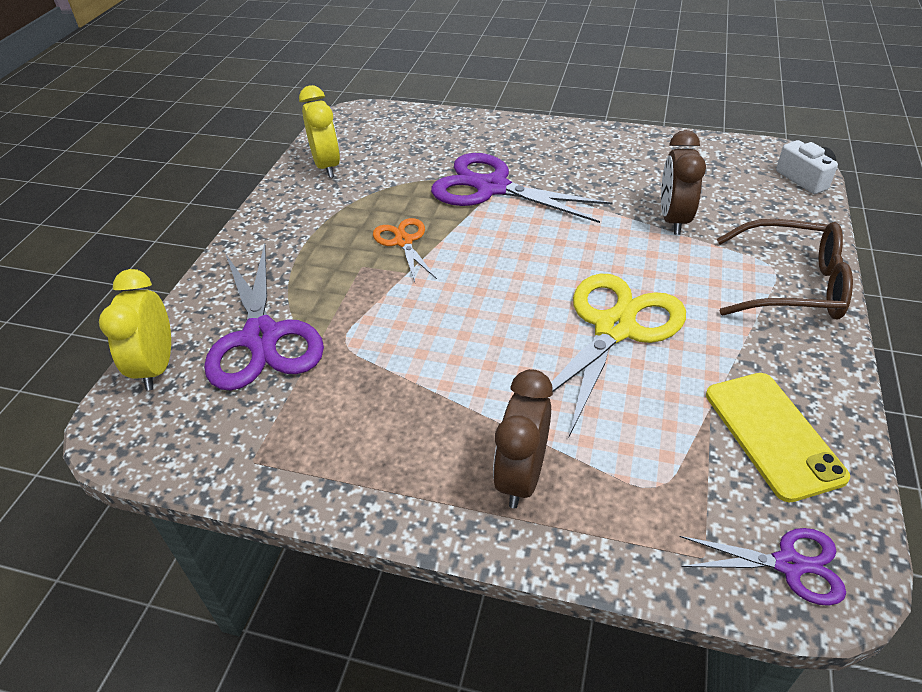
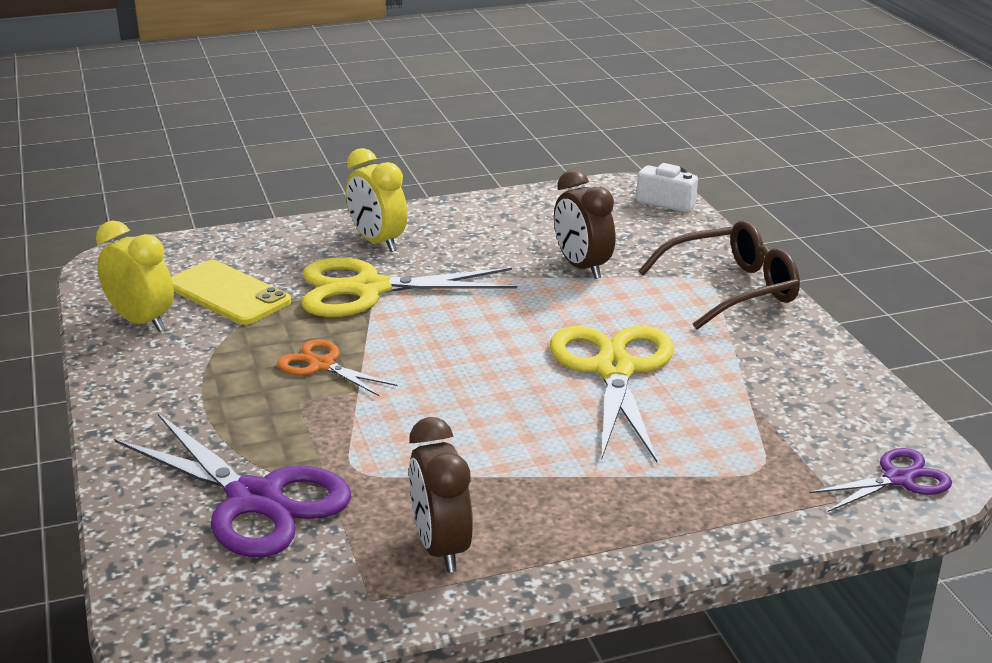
camera: 35 degrees left, 15 degrees down
yellow clock [99,269,171,391] -> yellow clock moved to [346,148,407,252]
purple scissors [431,153,612,223] -> yellow scissors [302,257,517,317]
brown clock [493,369,553,508] -> brown clock moved to [409,417,473,573]
yellow phone [706,373,850,502] -> yellow phone moved to [171,260,291,325]

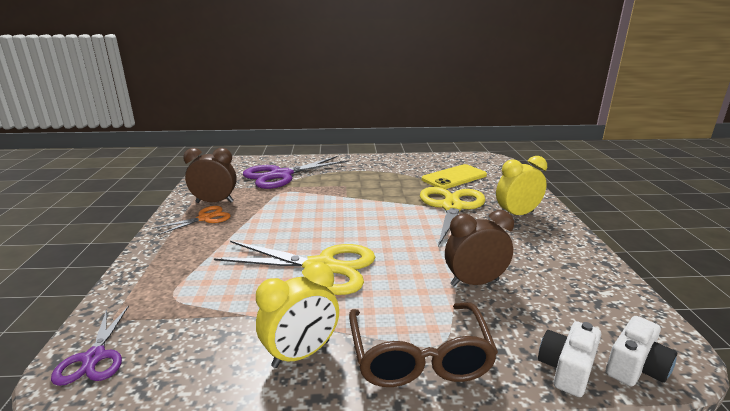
camera: 105 degrees right, 5 degrees down
yellow clock [96,220,174,332] -> yellow clock moved to [256,262,339,368]
orange scissors [277,339,397,397] -> orange scissors moved to [152,206,231,236]
none -> white camera [538,321,601,397]

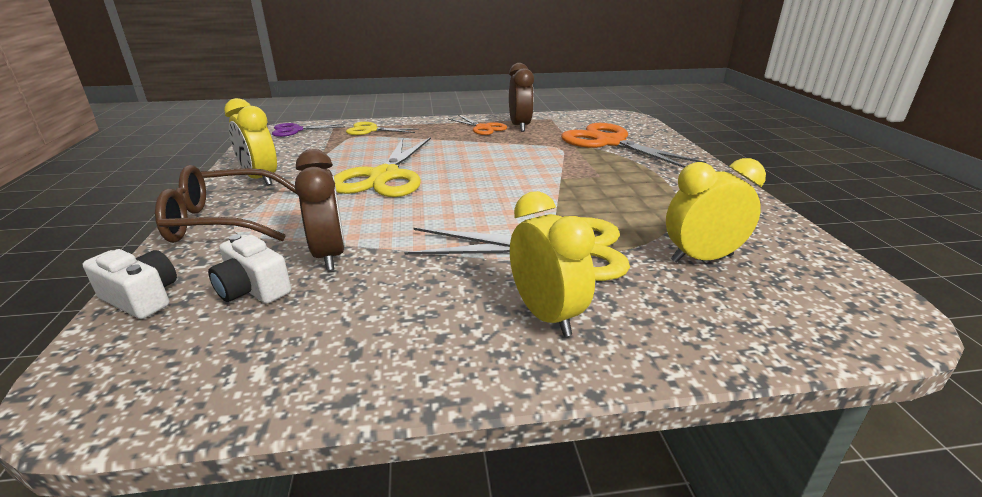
camera: 85 degrees right, 5 degrees up
purple scissors [243,156,349,189] -> orange scissors [561,123,706,168]
yellow phone [422,164,487,189] -> yellow clock [666,158,766,263]
white camera [606,316,677,387] -> white camera moved to [208,234,291,304]
none -> yellow scissors [346,122,419,135]

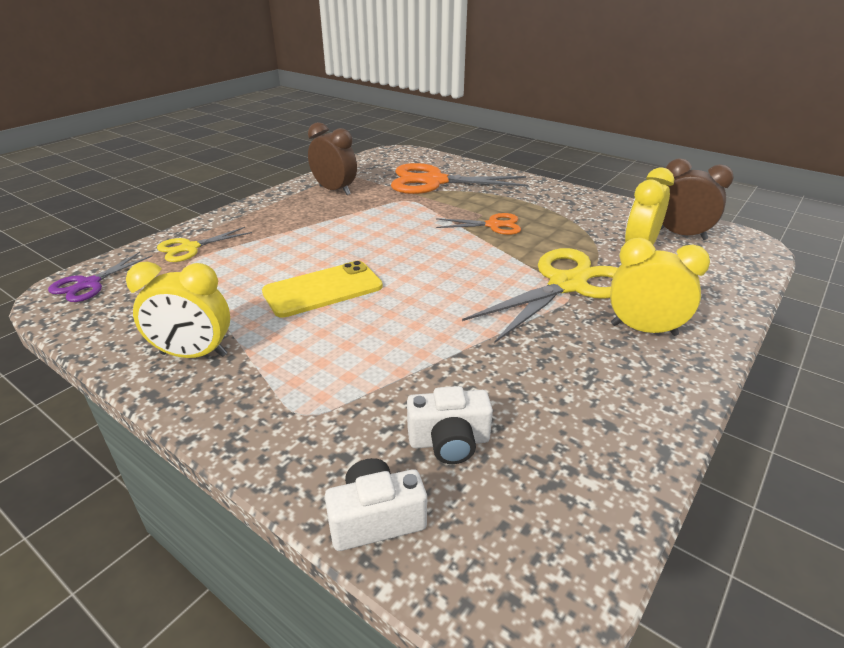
camera: 45 degrees left, 5 degrees up
brown glasses [155,165,297,243] -> none
brown clock [295,149,345,271] -> brown clock moved to [660,158,734,240]
yellow scissors [334,137,431,197] -> yellow phone [262,261,383,318]
orange scissors [448,115,507,135] -> orange scissors moved to [436,213,521,235]

